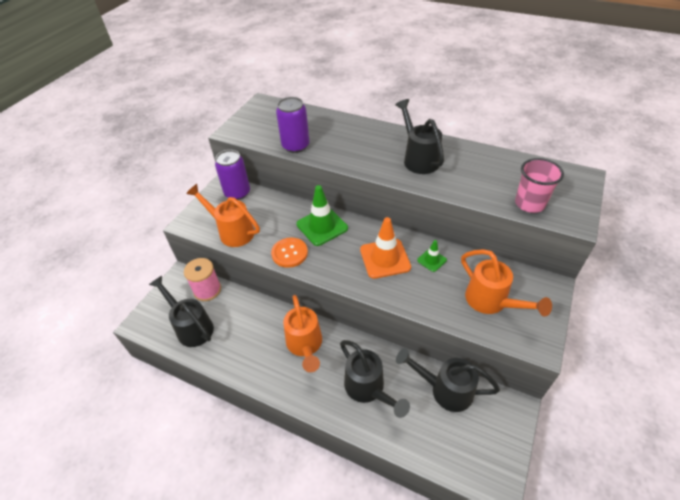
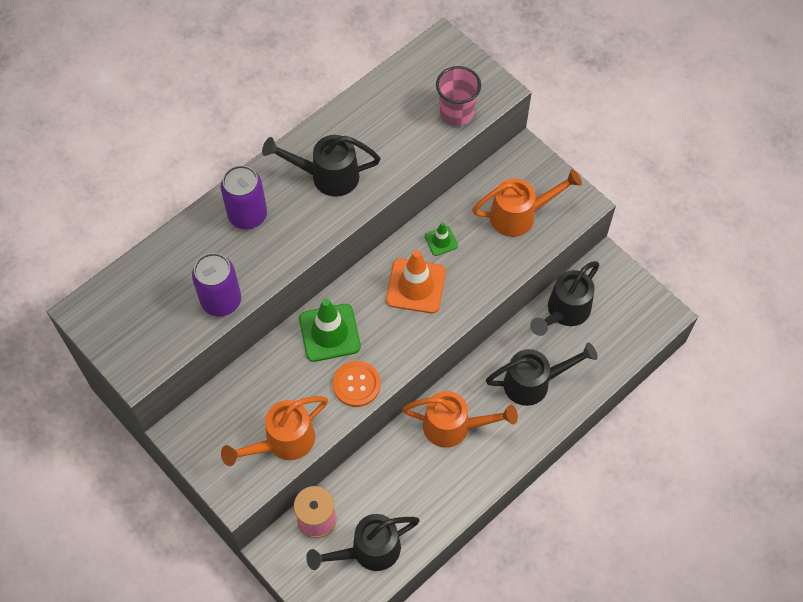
camera: 70 degrees left, 15 degrees up
purple can [215,150,250,200] -> purple can moved to [221,165,267,229]

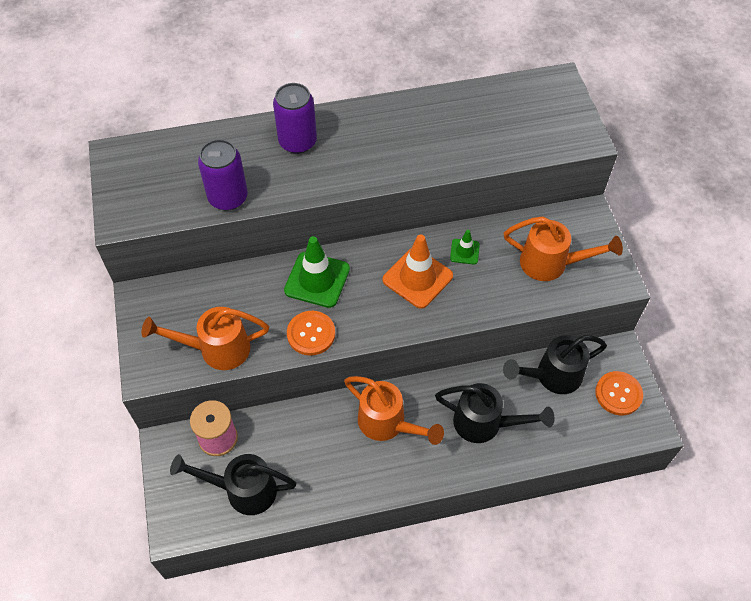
camera: 30 degrees right, 5 degrees down
black watering can [262,135,380,197] -> none
pink cup [436,66,481,126] -> none
none -> orange button [595,371,643,416]

